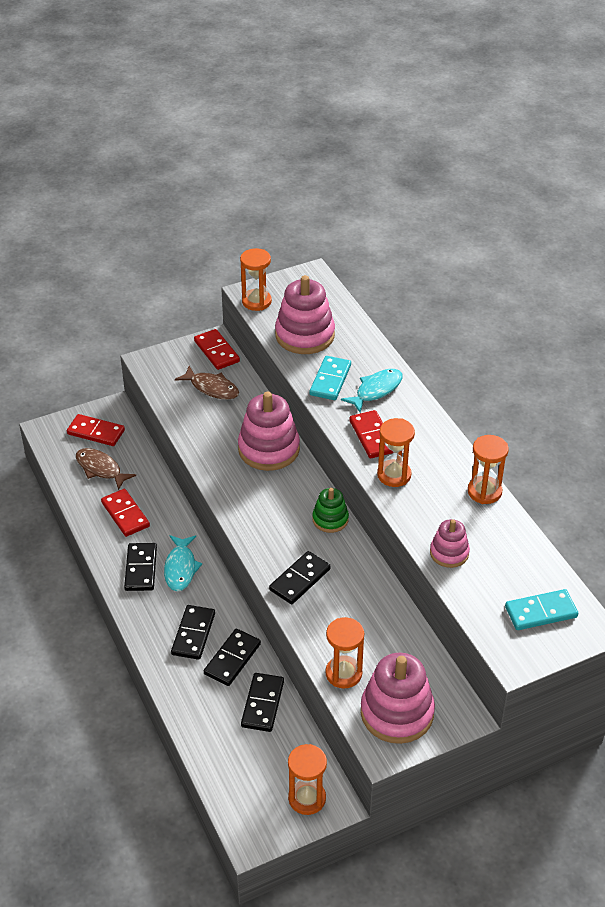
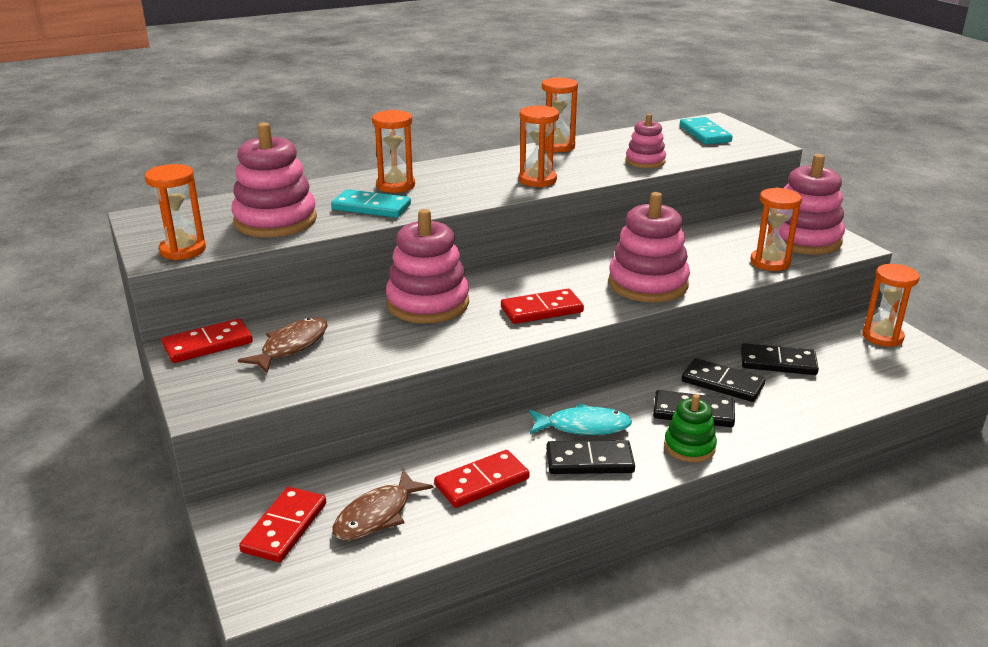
camera: 90 degrees left, 15 degrees down
black domino [269,551,331,604] -> pink stacking toy [608,192,690,302]
green stacking toy [312,488,349,533] -> green stacking toy moved to [664,394,717,462]
turquoise fish [341,369,403,413] -> orange hourglass [372,110,415,193]
red domino [349,410,393,459] -> red domino moved to [501,289,584,324]

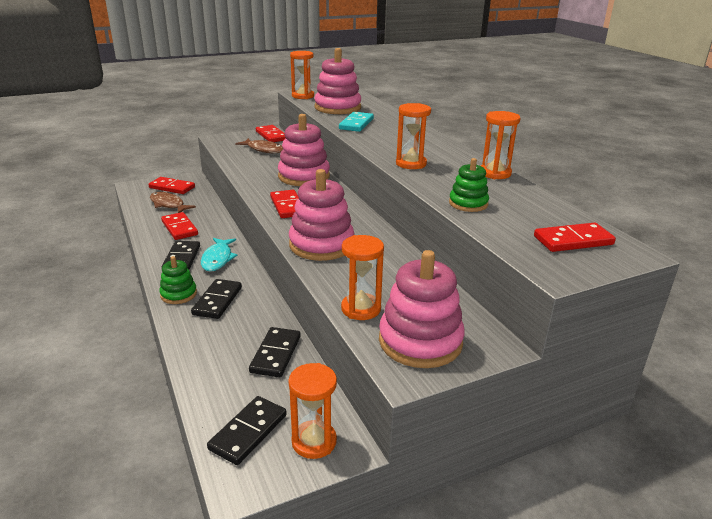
camera: 90 degrees right, 0 degrees up
orange hourglass [372,110,415,193] -> none
pink stacking toy [626,114,666,168] -> green stacking toy [449,158,489,212]
turquoise domino [680,117,732,144] -> red domino [534,222,616,252]
black domino [682,358,765,402] -> black domino moved to [207,396,287,465]

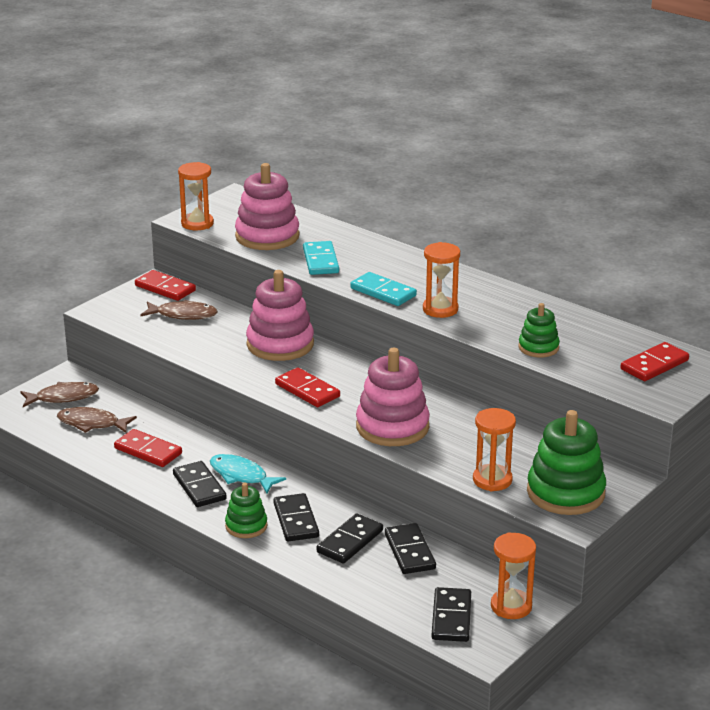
camera: 25 degrees left, 0 degrees up
red domino [149,177,195,194] -> brown fish [20,382,99,407]
turquoise fish [201,238,238,271] -> turquoise fish turned 150 degrees clockwise [210,454,286,493]
pink stacking toy [379,250,465,368] -> green stacking toy [527,410,606,515]
orange hourglass [481,111,521,179] -> none
none -> black domino [317,513,383,563]
none -> turquoise domino [350,272,417,306]

